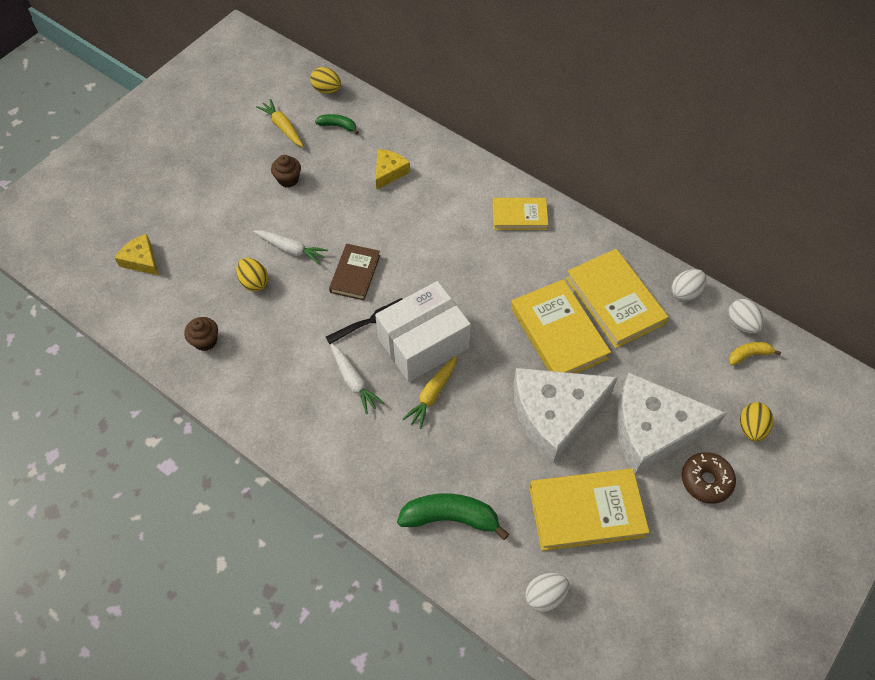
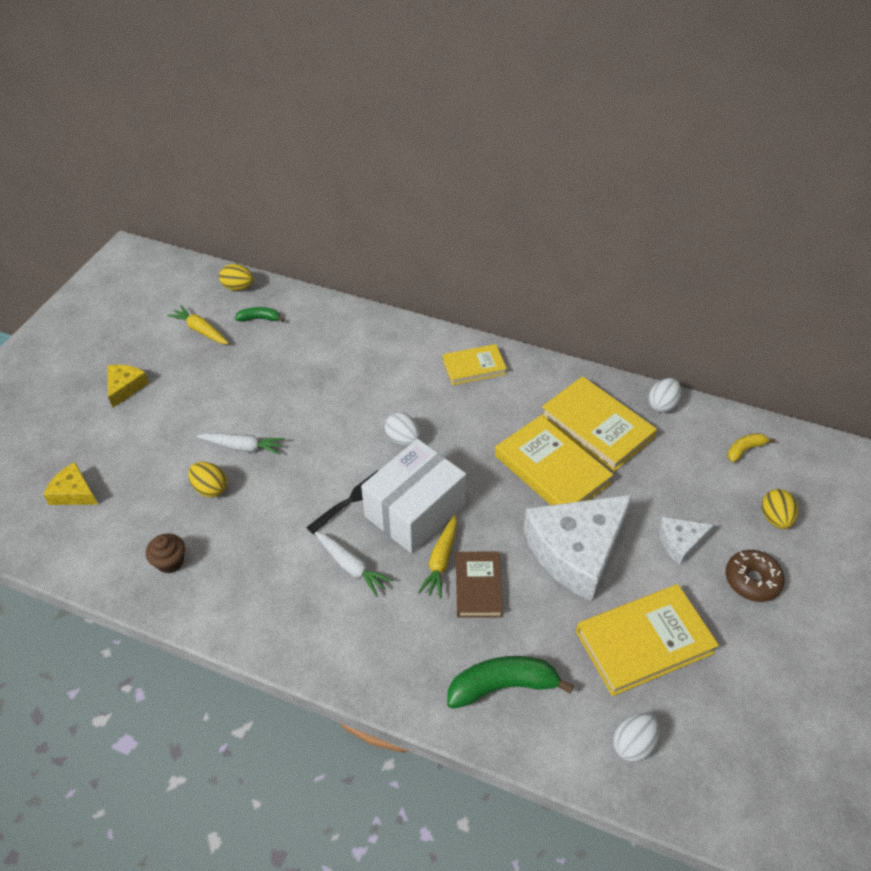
camera: 15 degrees left, 10 degrees down
brown cupcake [271,155,301,188] -> none
brown book [329,244,380,300] -> brown book moved to [456,552,503,618]
yellow cheese [376,149,410,190] -> yellow cheese moved to [107,365,149,408]
white cheese [616,373,727,474] -> white cheese [659,517,714,565], size x0.47
white egg [728,299,764,334] -> white egg moved to [385,412,420,446]

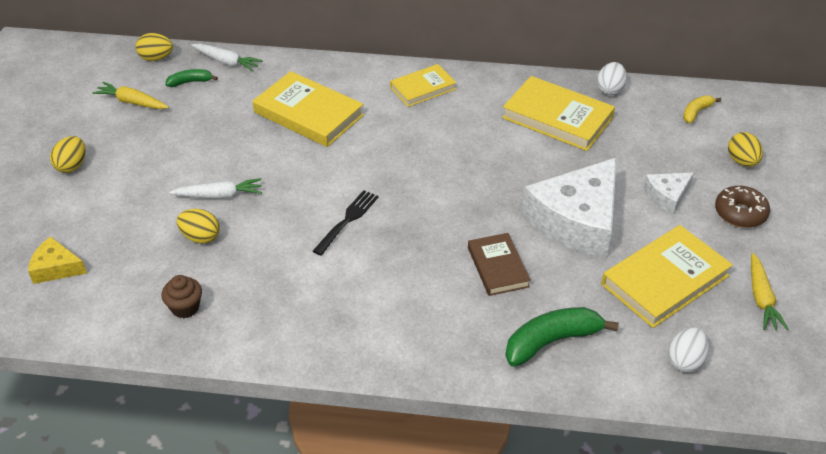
camera: 15 degrees left, 5 degrees down
yellow cheese [107,365,149,408] -> yellow egg [50,136,85,173]
white carrot [315,532,393,597] -> white carrot moved to [191,44,263,72]
white box [361,439,466,553] -> none
white egg [385,412,420,446] -> none
yellow carrot [418,514,457,599] -> yellow carrot moved to [751,253,788,330]
yellow book [495,415,613,505] -> yellow book moved to [253,71,364,147]

